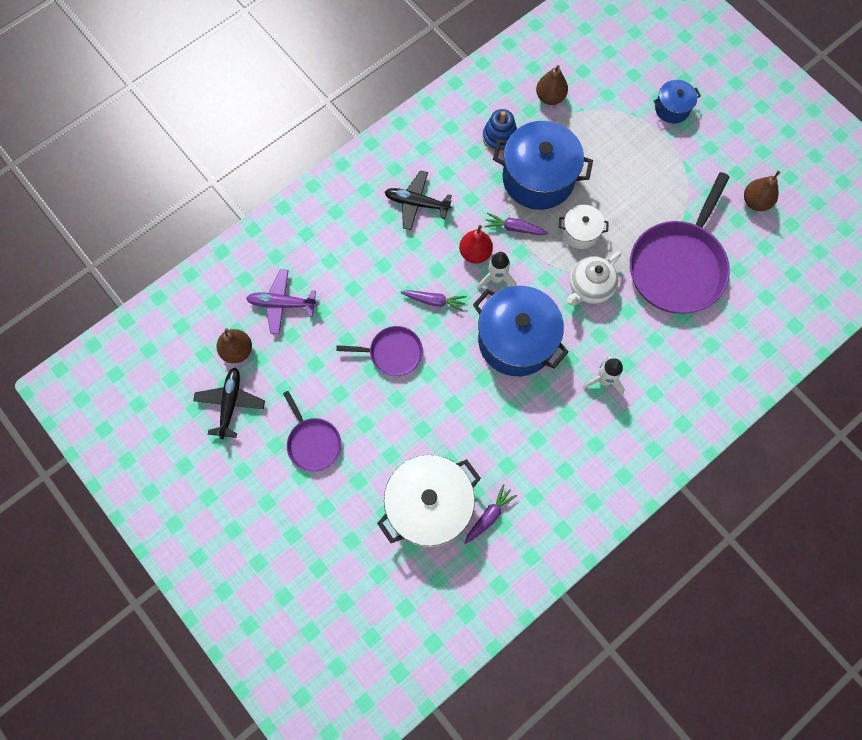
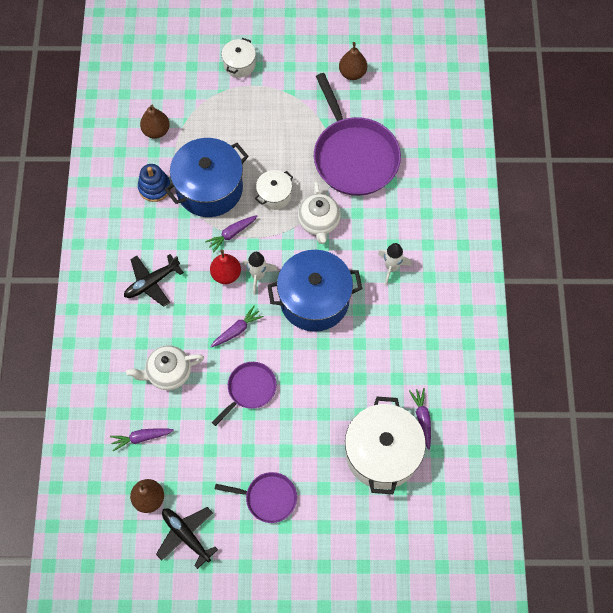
camera: 50 degrees left, 5 degrees down
purple plane [246,269,317,334] -> purple carrot [110,428,174,451]
blue pot [654,80,701,123] -> white pot [221,38,256,78]
none -> white teapot [126,345,204,390]

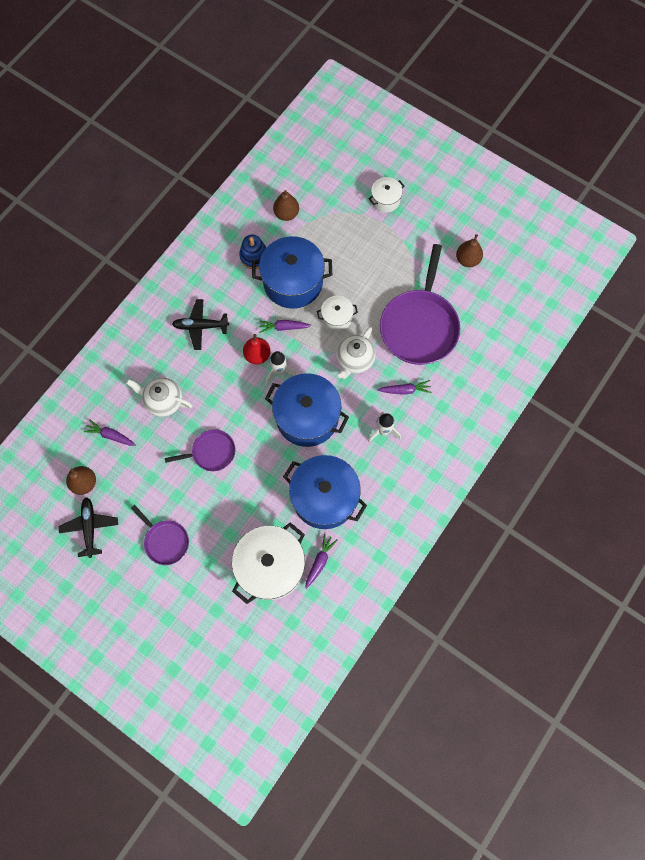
camera: 35 degrees right, 5 degrees up
purple carrot [210,306,264,347] -> purple carrot moved to [377,380,432,395]
none -> blue pot [283,455,367,529]

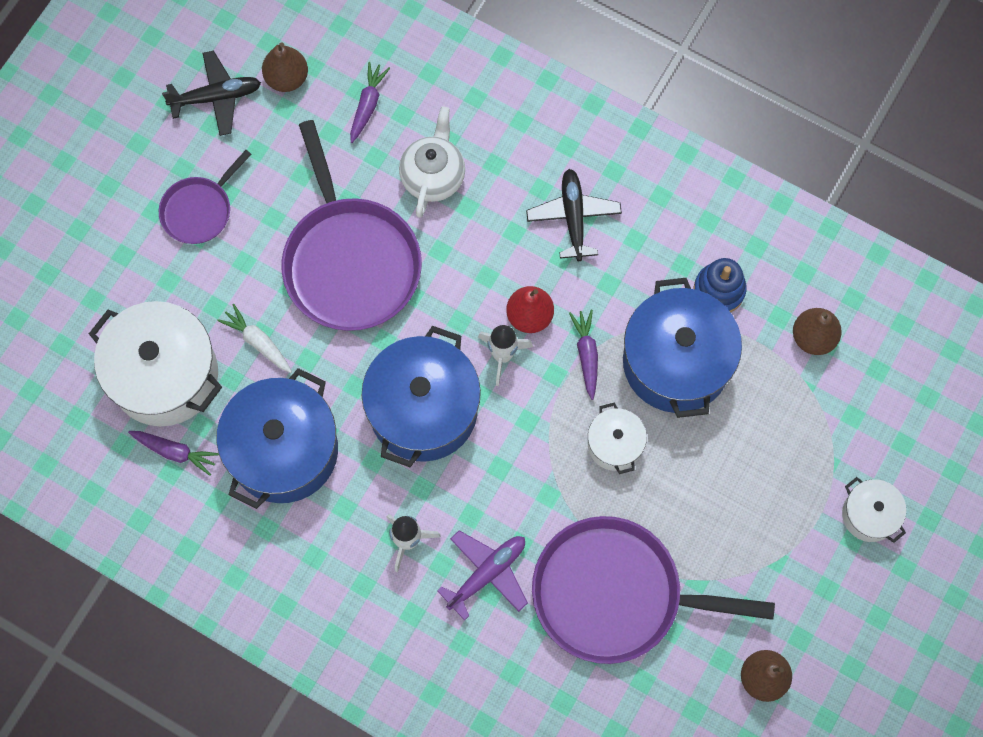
camera: 85 degrees right, 0 degrees up
purple pan [165,429,235,471] -> purple pan [281,120,422,331], size x1.93
white teapot [336,327,376,379] -> none
purple carrot [377,380,432,395] -> purple plane [437,530,528,621]
none -> white carrot [217,304,292,373]

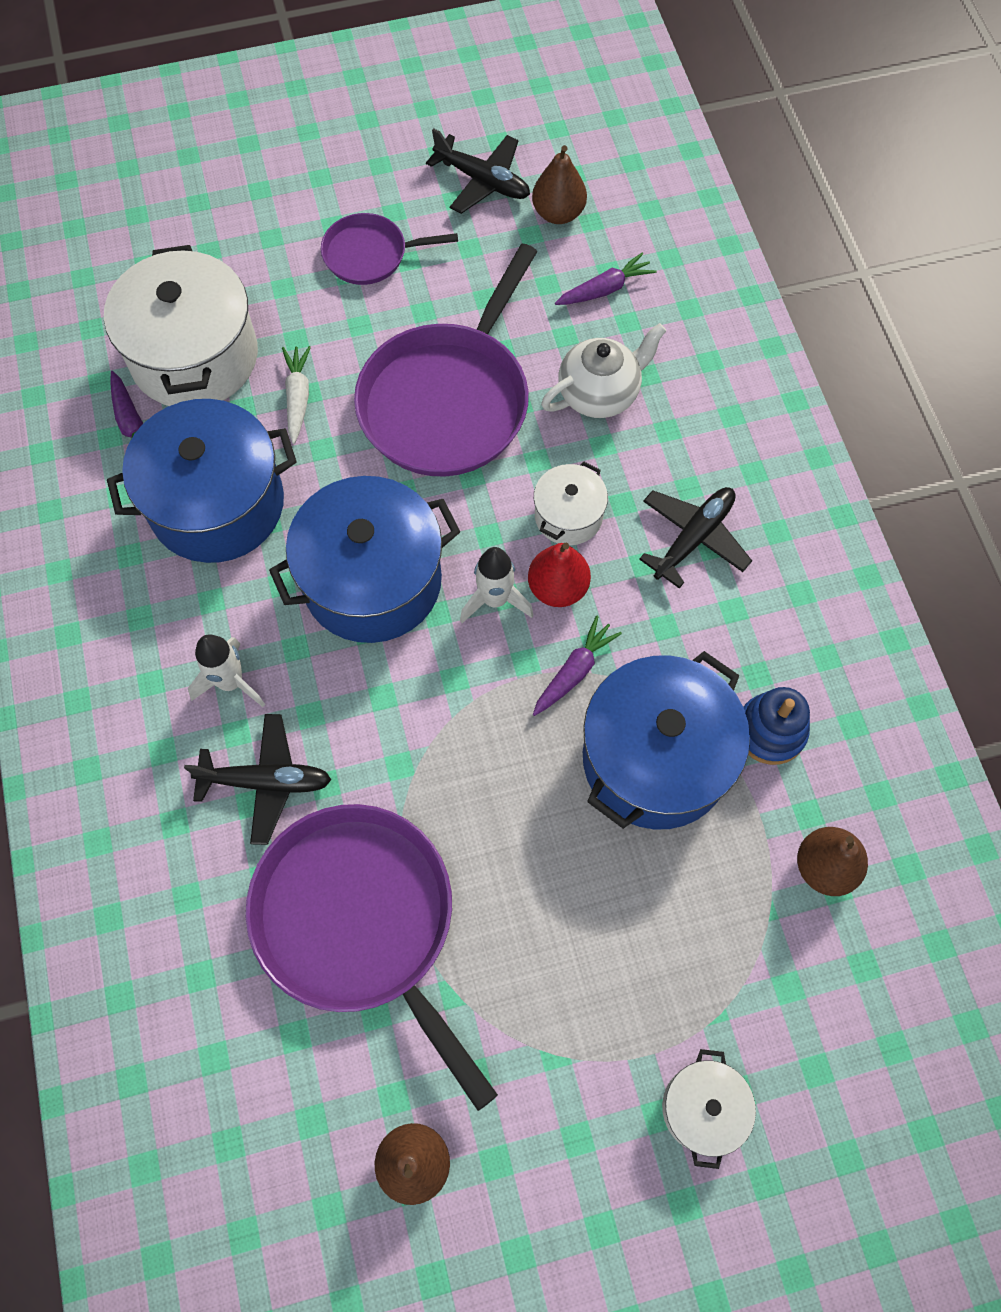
camera: 45 degrees right, 5 degrees down
purple plane [437,530,528,621] -> black plane [184,714,331,845]
white pot [588,402,647,474] -> white pot moved to [534,461,608,546]

